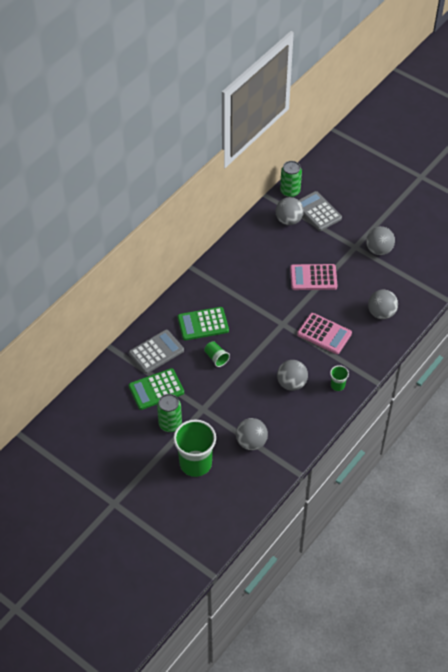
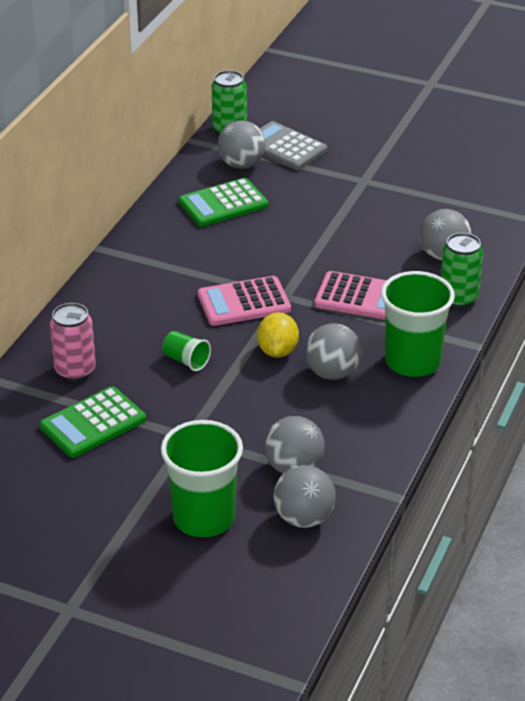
camera: 15 degrees left, 15 degrees down
grey calculator [129,330,184,374] -> pink can [50,303,96,381]
green can [157,394,182,432] -> green can moved to [441,233,483,308]
green calculator [178,307,229,340] -> green calculator moved to [179,178,268,227]
pink calculator [290,264,338,290] -> pink calculator moved to [198,276,291,326]
green cup [330,365,349,391] -> green cup [381,271,455,377], size x2.15
grey ball [366,227,395,255] -> grey ball moved to [273,465,336,528]
none -> yellow lemon [257,312,299,358]

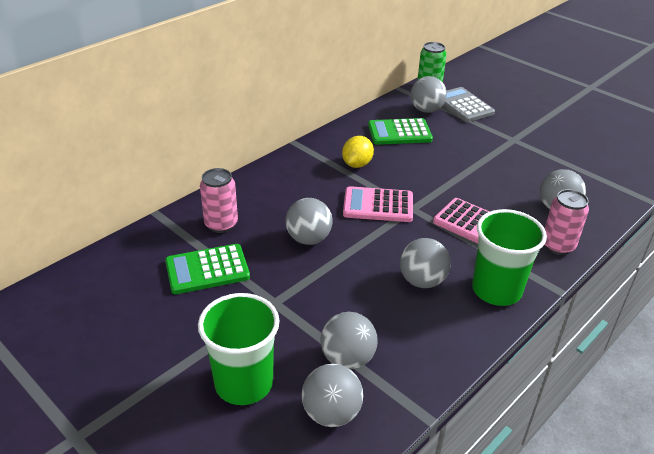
camera: 20 degrees right, 0 degrees up
green cup [163,331,211,371] -> grey ball [285,198,333,245]
yellow lemon [257,312,299,358] -> yellow lemon moved to [342,136,374,168]
green can [441,233,483,308] -> pink can [544,189,589,255]

